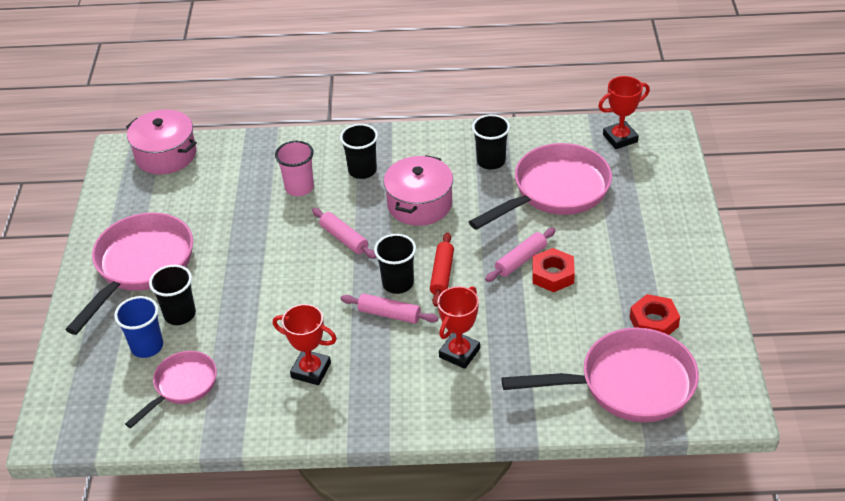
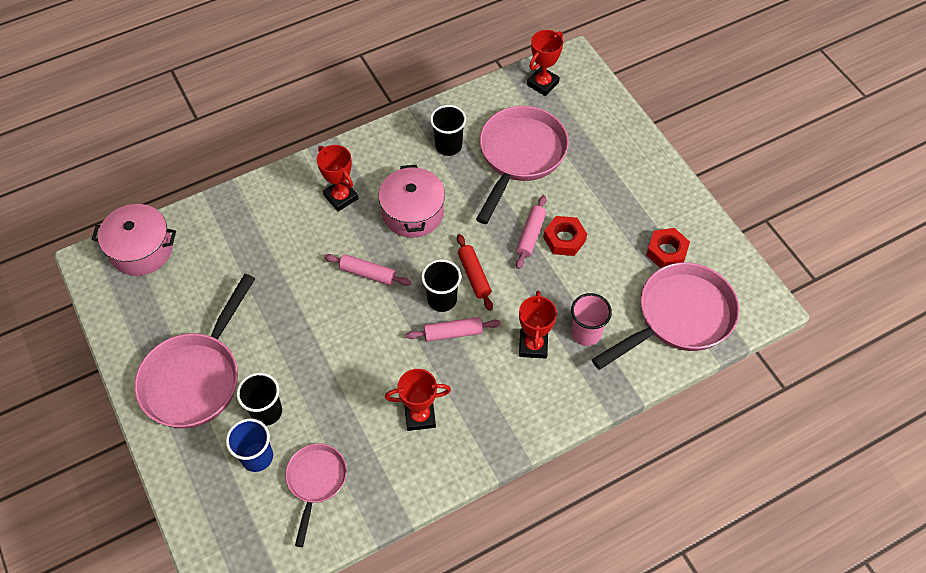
camera: 30 degrees left, 15 degrees up
pink pan [65,212,193,335] -> pink pan turned 150 degrees counterclockwise [134,274,255,428]
pink cup [275,141,314,196] -> pink cup moved to [571,293,612,346]
black cup [340,124,378,179] -> red trophy [317,145,358,212]

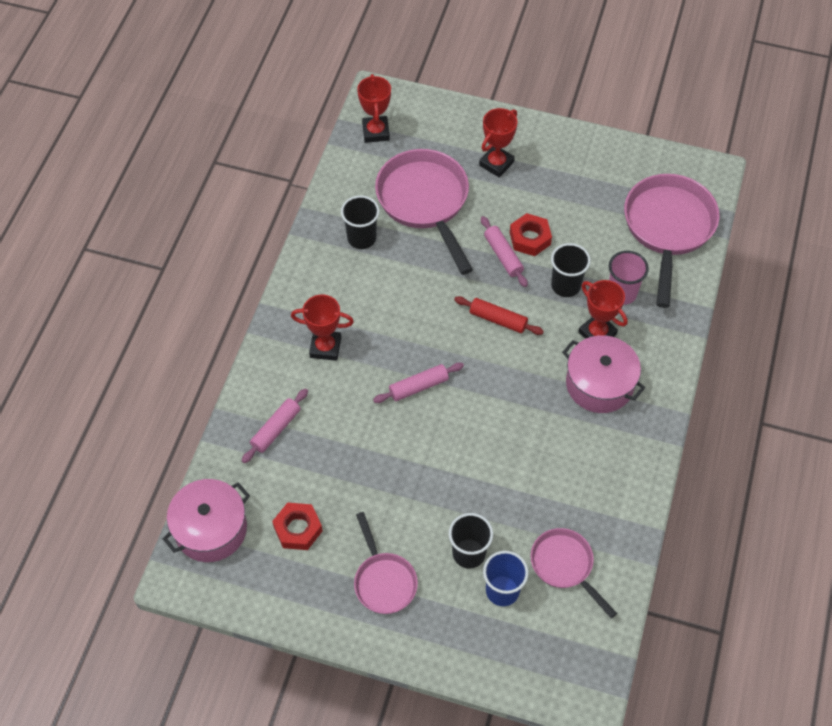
camera: 45 degrees left, 0 degrees up
pink pan [134,274,255,428] -> pink pan [354,512,418,614], size x0.57
pink pot [378,165,445,238] -> pink pot moved to [562,335,645,413]
red trophy [385,369,451,431] -> red trophy moved to [479,108,517,178]
pink rolling pin [406,317,501,342] -> pink rolling pin moved to [242,388,308,463]
black cup [421,259,461,312] -> black cup moved to [551,243,591,297]
red nut [646,228,690,268] -> red nut moved to [272,502,322,550]

